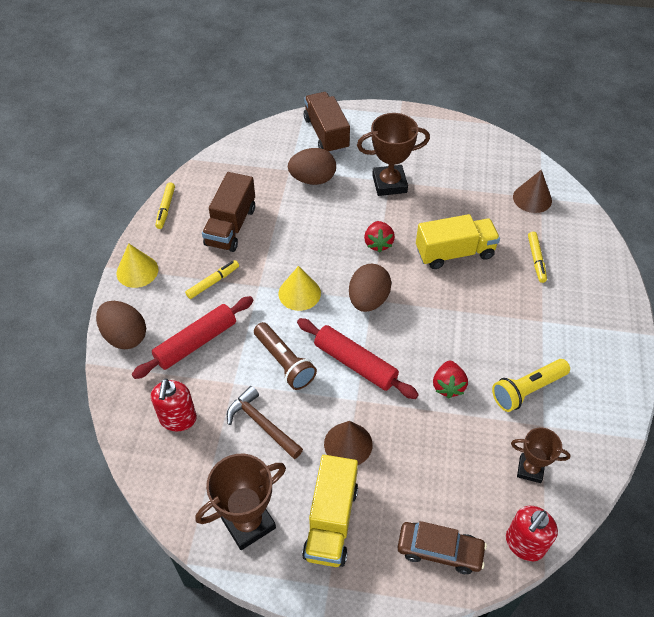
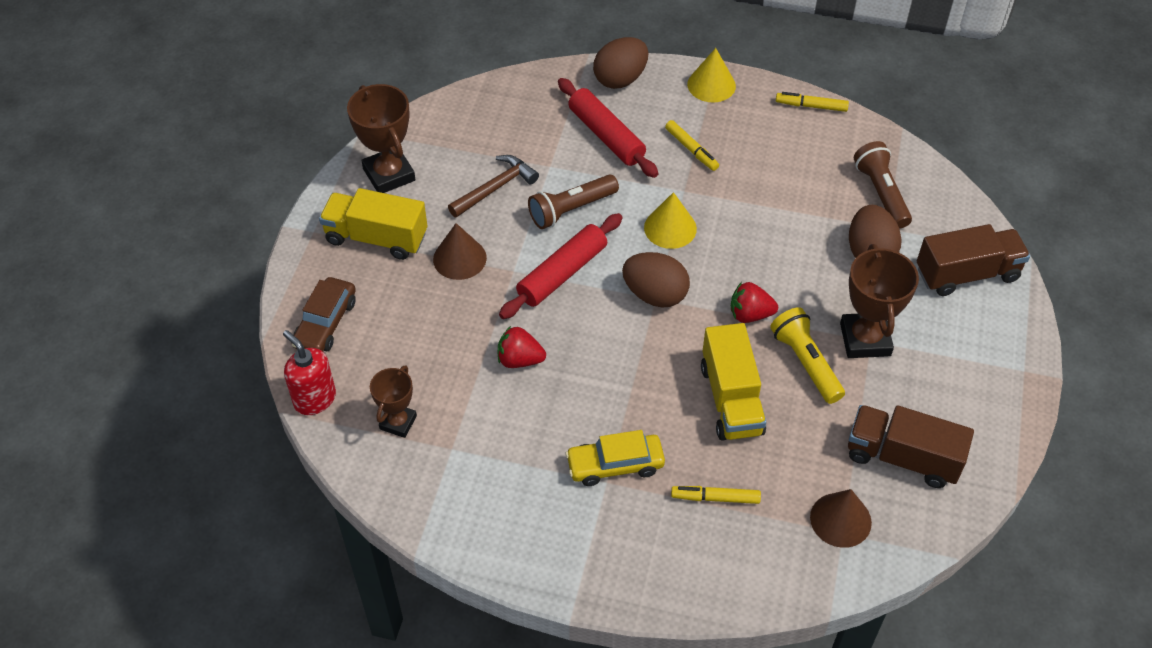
camera: 95 degrees right, 0 degrees up
red soap dispenser [151,379,197,431] -> none
brown truck [202,172,255,252] -> brown truck moved to [848,405,974,488]
yellow flashlight [492,359,570,412] -> yellow flashlight moved to [770,307,845,404]
none -> yellow car [565,430,665,486]
none -> brown flashlight [854,141,912,229]

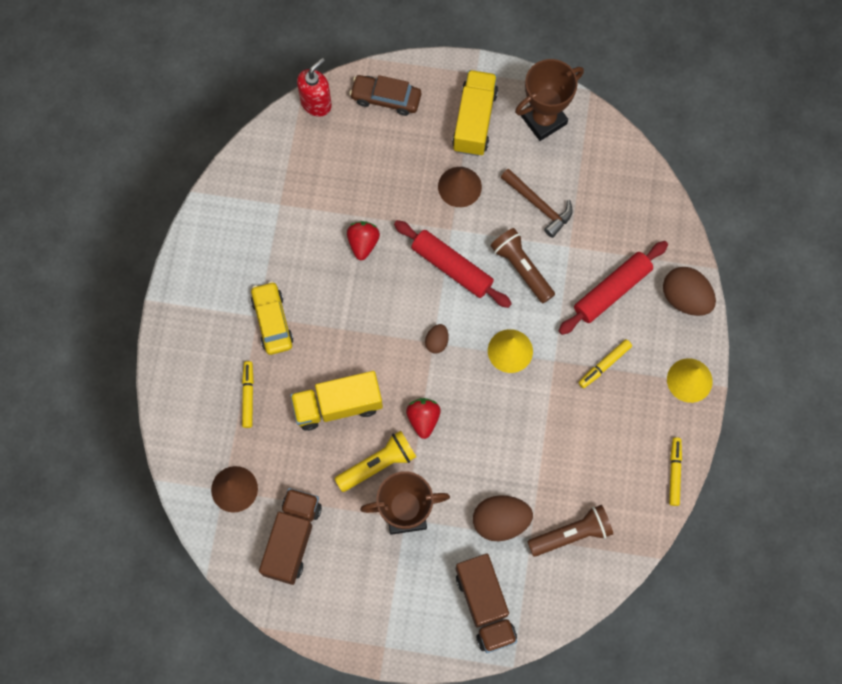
camera: 85 degrees right, 20 degrees up
brown trophy [370,365,417,438] -> none
brown egg [622,252,690,308] -> brown egg [425,324,449,354], size x0.53

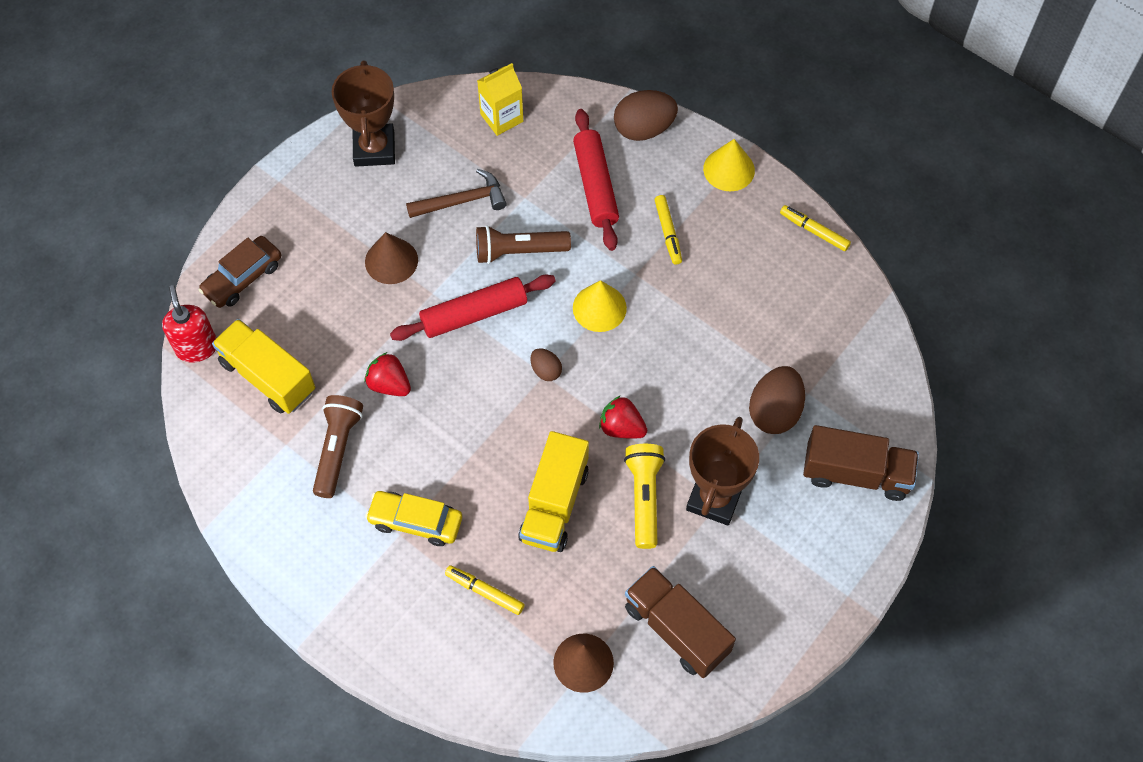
camera: 60 degrees left, 10 degrees down
yellow truck [452,70,498,156] -> yellow truck moved to [212,319,315,414]
brown flashlight [527,505,613,557] -> brown flashlight moved to [313,395,363,498]
none -> yellow carton [477,63,523,136]

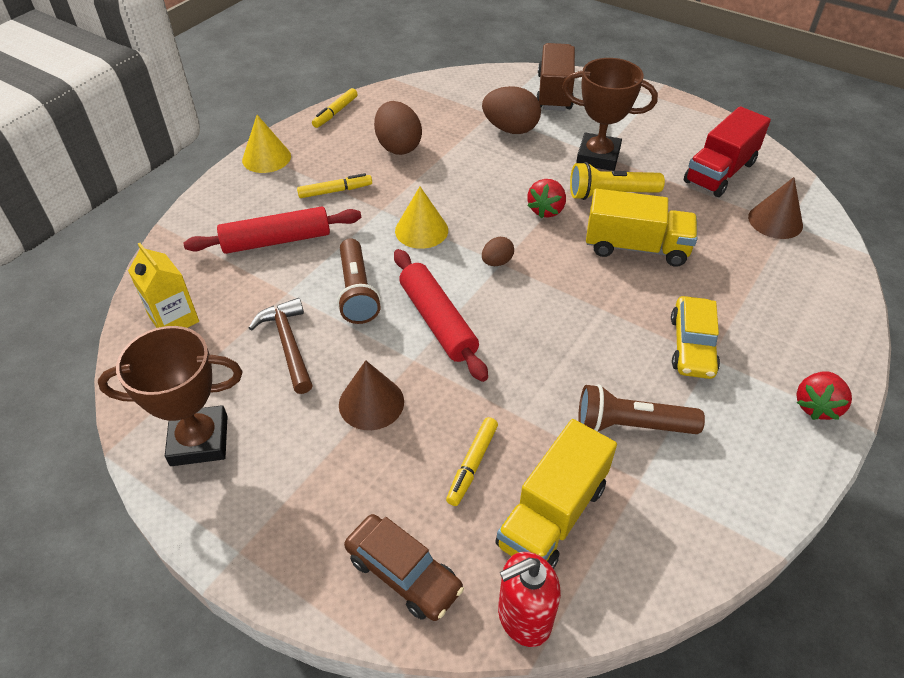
camera: 95 degrees left, 15 degrees down
red strawberry [365,352,411,396] -> red strawberry moved to [796,371,852,420]
yellow marker [445,565,525,615] -> yellow marker moved to [446,417,498,506]
brown egg [614,90,678,141] -> brown egg moved to [374,101,422,155]
brown truck [625,566,736,678] -> red truck [684,106,771,197]

